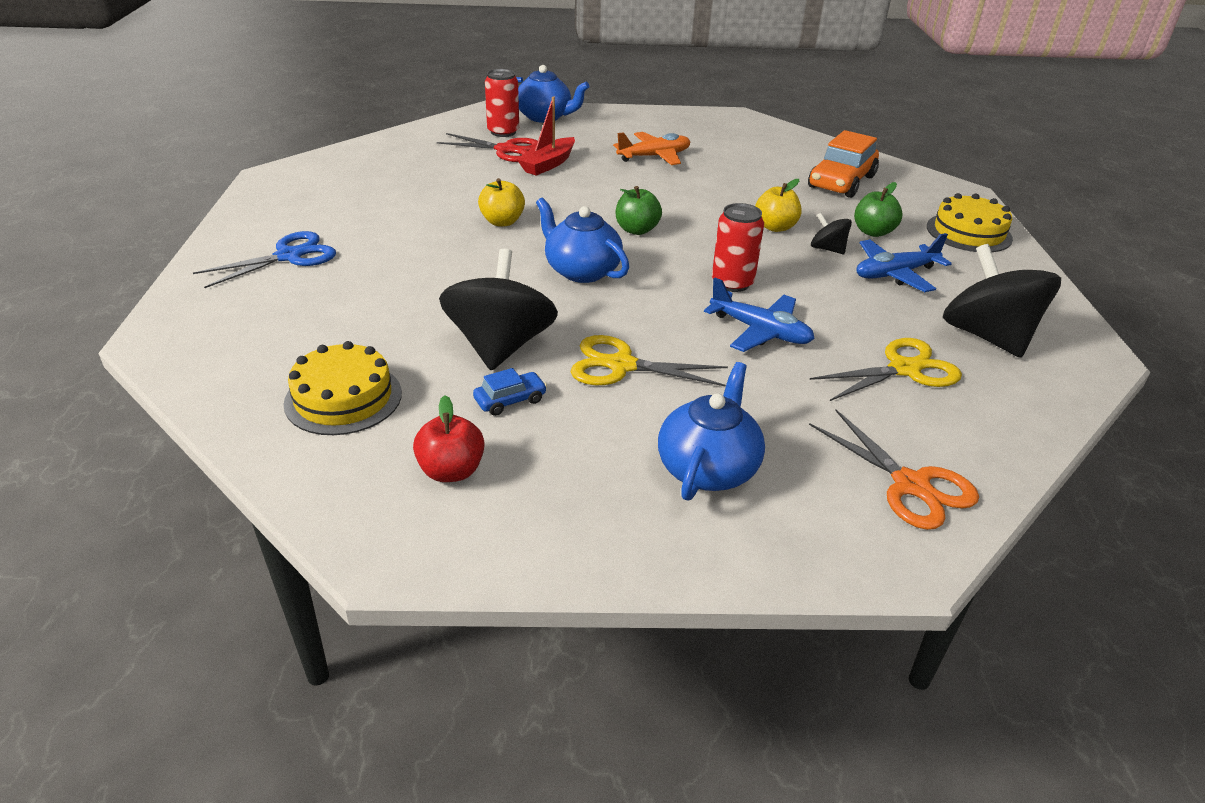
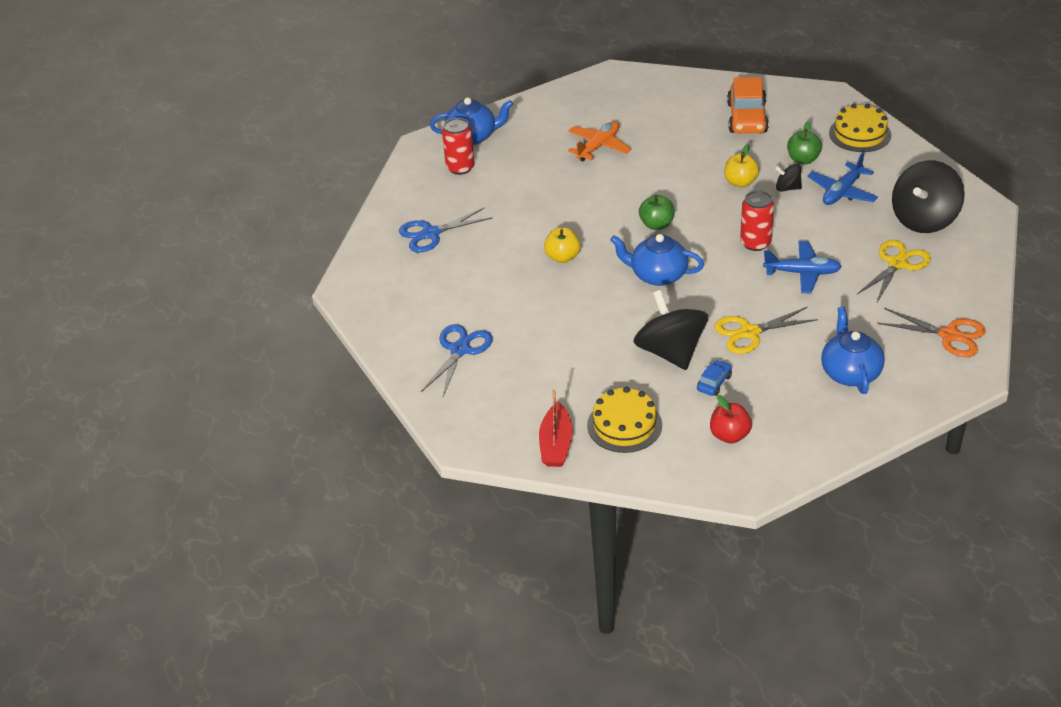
camera: 25 degrees left, 5 degrees up
red scissors [437,133,538,162] -> none
red boat [517,97,575,176] -> red boat moved to [539,390,573,467]
black spinning top [943,244,1061,358] -> black spinning top turned 90 degrees counterclockwise [892,161,965,233]
none -> blue scissors [399,208,493,252]

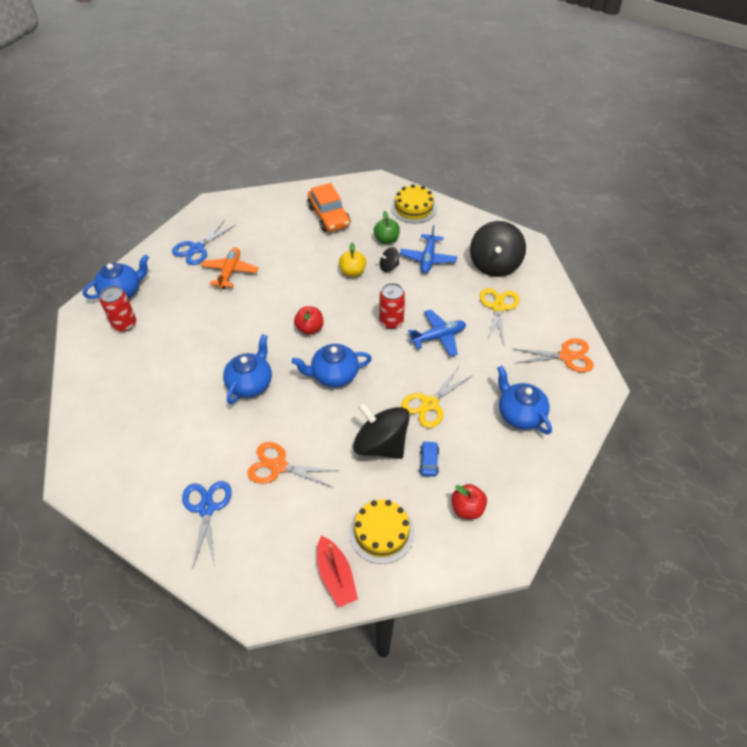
camera: 30 degrees left, 10 degrees up
blue scissors [399,208,493,252] -> blue scissors moved to [172,220,235,265]
yellow apple [544,227,581,263] -> blue teapot [223,334,272,404]
green apple [639,195,675,230] -> red apple [294,306,324,335]
none -> orange scissors [247,442,338,487]

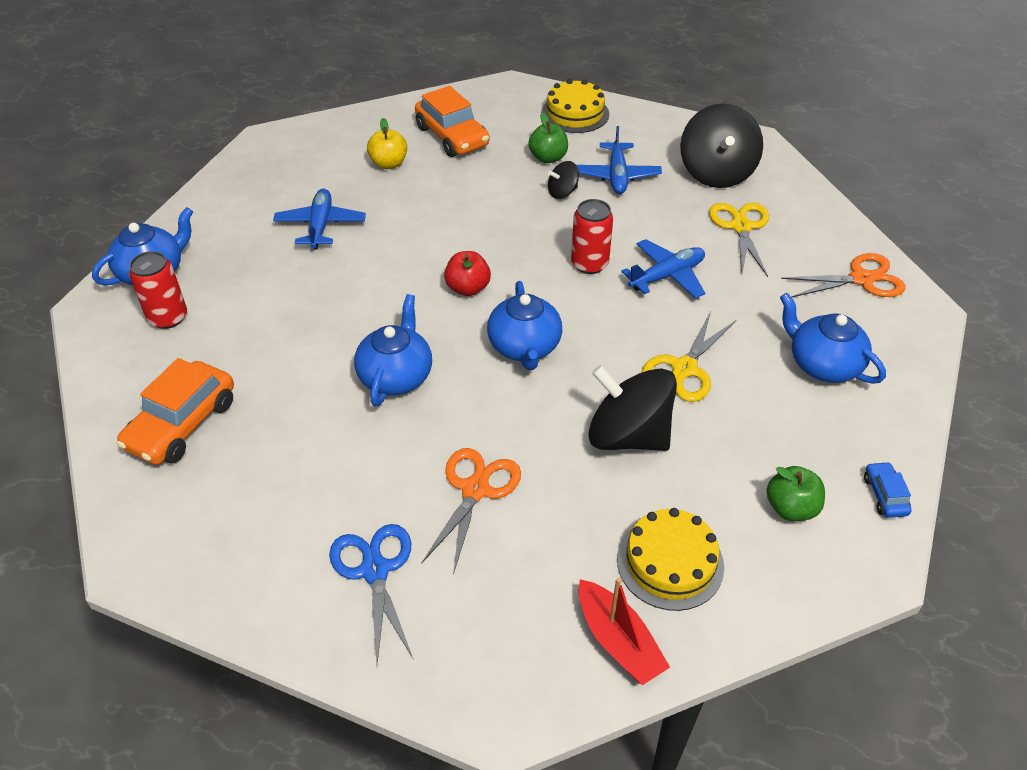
camera: 10 degrees left, 5 degrees down
blue scissors [172,220,235,265] -> none
orange plane [201,247,259,289] -> blue plane [273,189,366,250]
orange scissors [247,442,338,487] -> orange scissors turned 105 degrees clockwise [422,448,521,575]
blue teapot [292,344,372,387] -> blue teapot turned 75 degrees counterclockwise [487,281,562,370]
yellow apple [339,242,366,277] -> yellow apple moved to [367,118,407,169]
blue car [419,441,439,477] -> blue car moved to [864,462,912,518]
red apple [451,484,487,519] -> green apple [767,466,825,521]
none -> orange car [117,358,234,465]

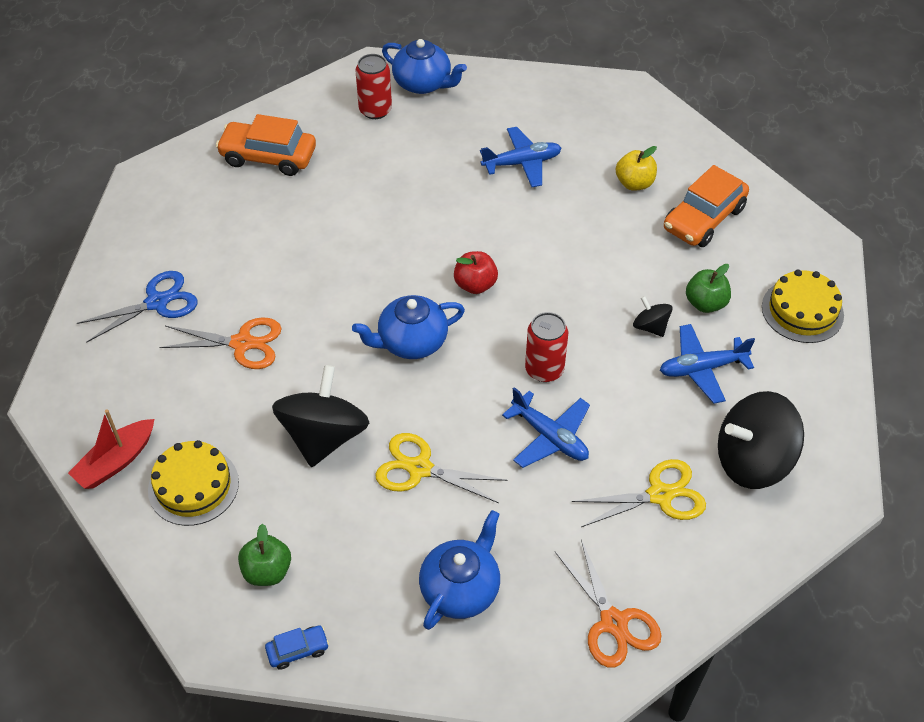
camera: 75 degrees right, 5 degrees up
blue teapot [354,294,432,406] -> none

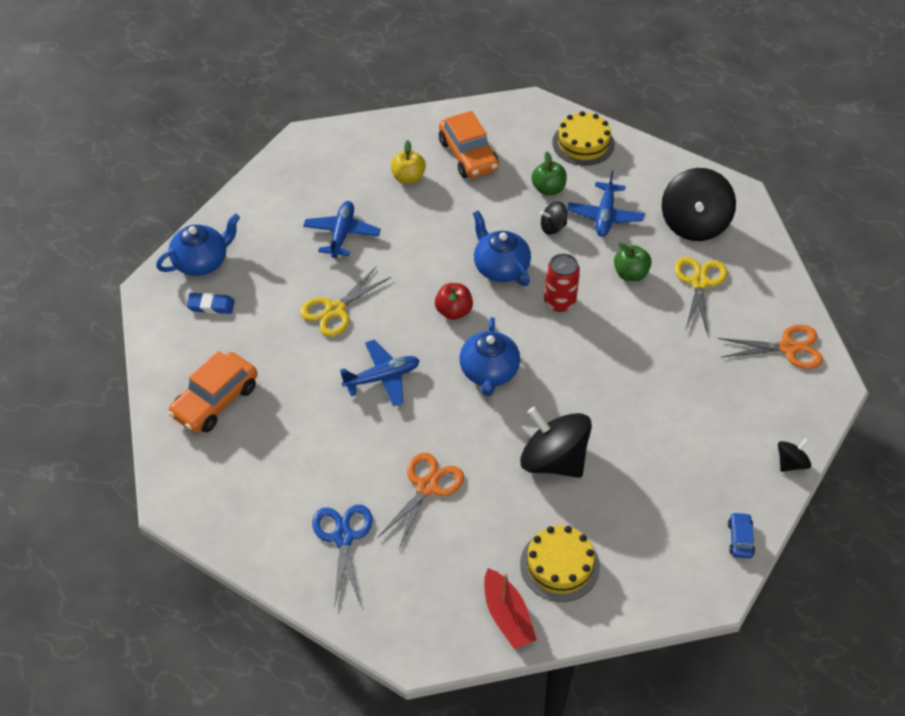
camera: 65 degrees left, 0 degrees up
green apple [238,524,291,586] -> green apple moved to [614,243,652,281]
red can [355,54,392,119] -> blue eraser [186,293,235,314]
yellow scissors [375,433,508,503] -> yellow scissors moved to [300,267,391,337]
blue teapot [419,510,500,630] -> blue teapot moved to [473,211,531,286]
blue plane [502,387,590,468] -> blue plane moved to [340,339,420,406]
none -> black spinning top [778,438,811,472]

